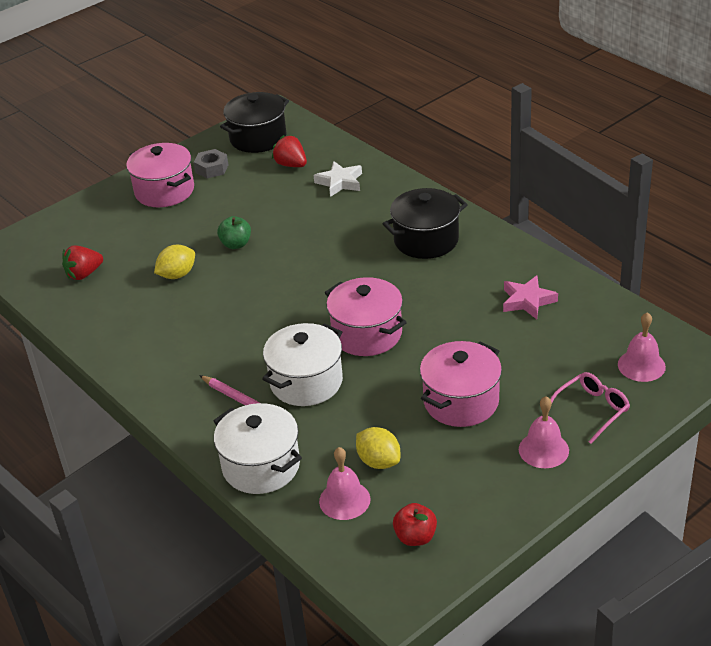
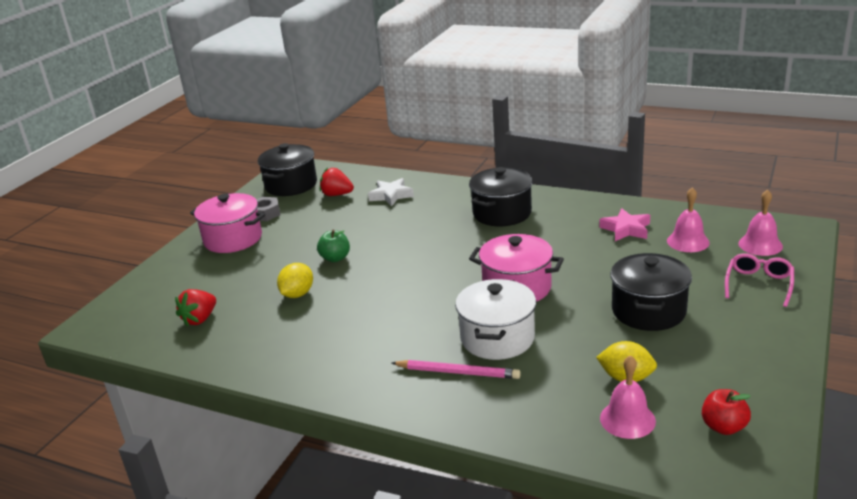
camera: 25 degrees left, 10 degrees down
white pot [214,403,302,494] -> none
pink pot [420,341,502,427] -> black pot [610,253,692,331]
pink bell [519,396,569,468] -> pink bell moved to [667,187,710,252]

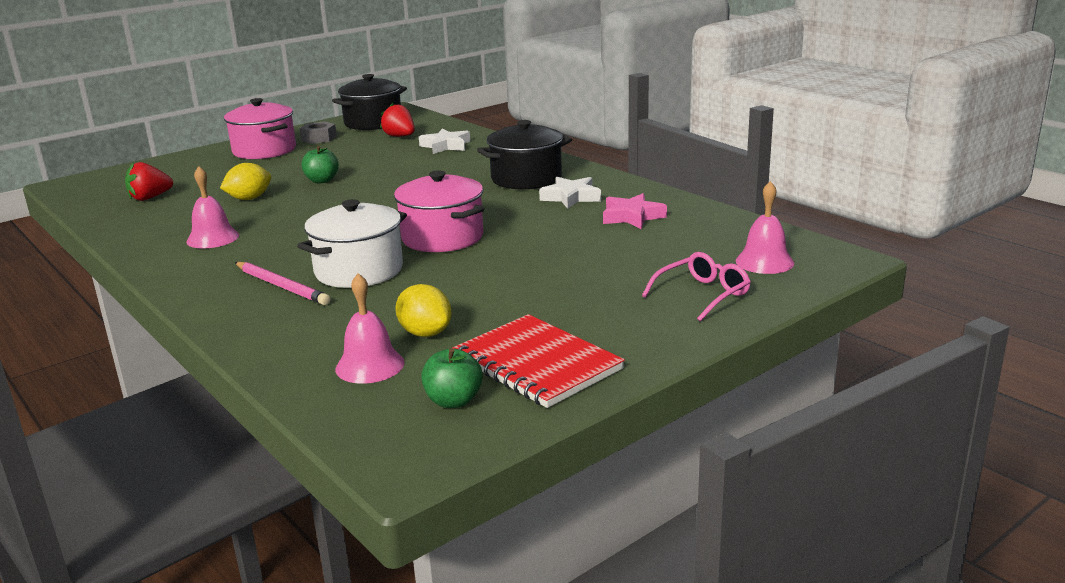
camera: 25 degrees right, 5 degrees down
black pot [610,253,692,331] -> none
pink bell [667,187,710,252] -> pink bell moved to [186,166,239,249]
red apple [702,389,751,435] -> green apple [421,348,483,408]
none -> red notebook [452,314,625,408]
none -> white star [539,177,601,209]

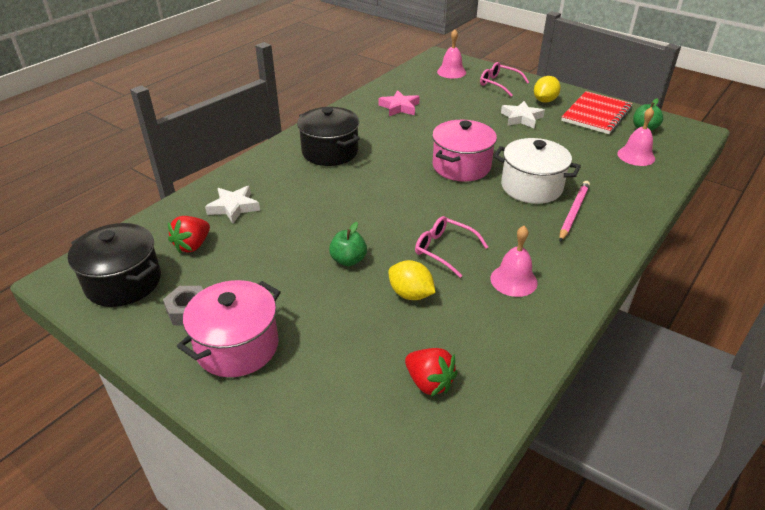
camera: 105 degrees left, 15 degrees up
yellow lemon [395,284,452,337] -> yellow lemon moved to [534,76,561,103]
white star [539,177,601,209] -> white star moved to [501,101,545,128]
none -> pink glasses [415,216,488,278]

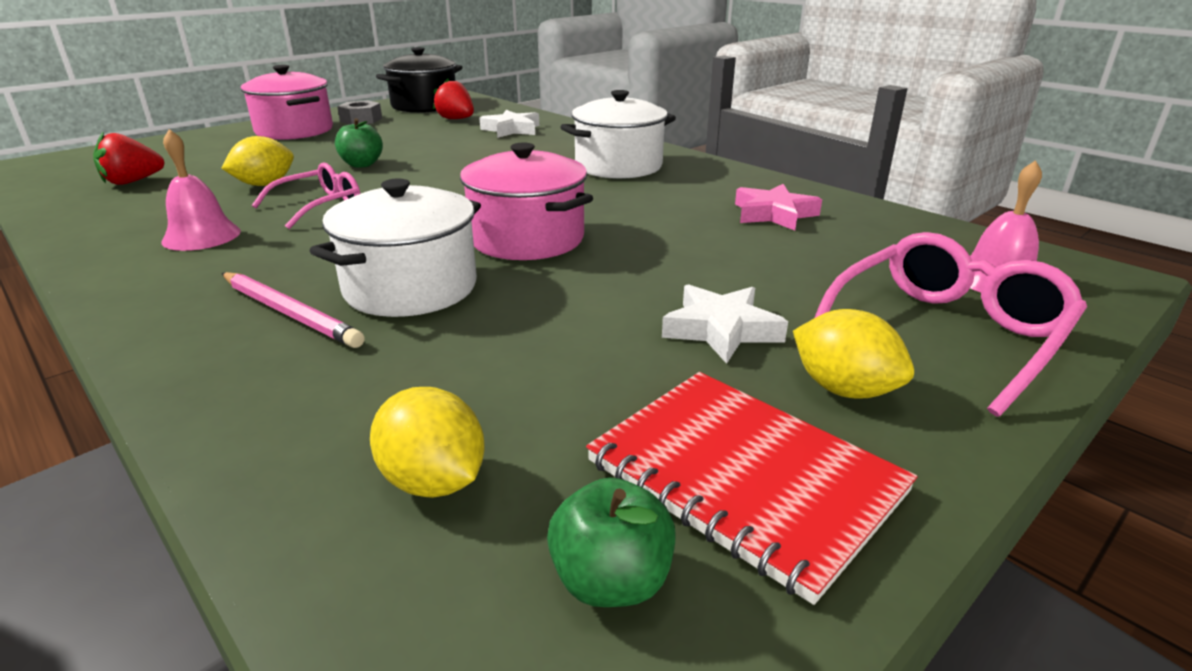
camera: 100 degrees right, 10 degrees down
black pot [297,107,360,166] -> white pot [560,90,676,179]
pink glasses [480,62,529,97] -> pink glasses [815,232,1087,417], size x1.54
pink bell [617,107,655,166] -> yellow lemon [370,387,485,498]

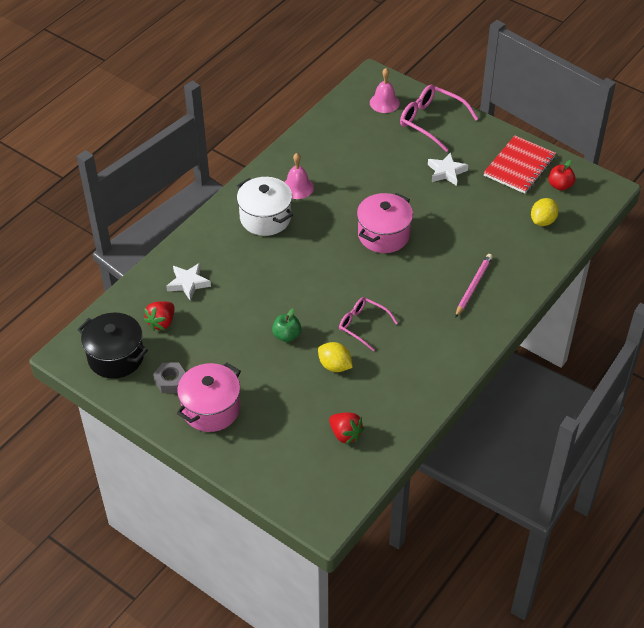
camera: 100 degrees left, 20 degrees up
pink bell [161,129,241,251] -> pink bell moved to [285,153,314,199]
white pot [310,179,481,317] -> none
green apple [547,478,675,607] -> red apple [549,160,576,191]
pink star [735,184,822,231] -> none
yellow lemon [793,309,914,399] -> none

